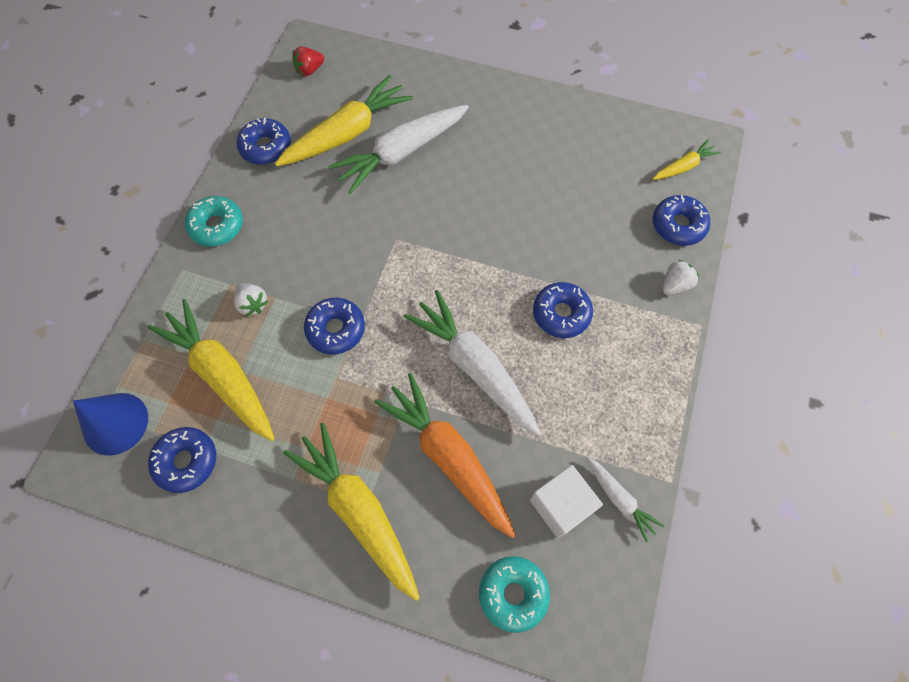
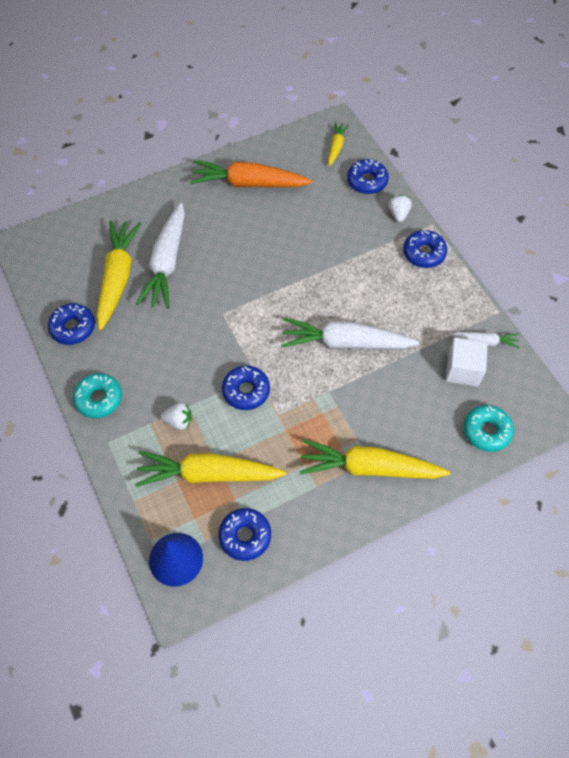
camera: 45 degrees left, 5 degrees down
red strawberry [292,46,324,76] -> none
orange carrot [374,373,516,538] -> orange carrot moved to [190,160,313,187]
blue donut [533,282,593,338] -> blue donut moved to [403,230,447,268]

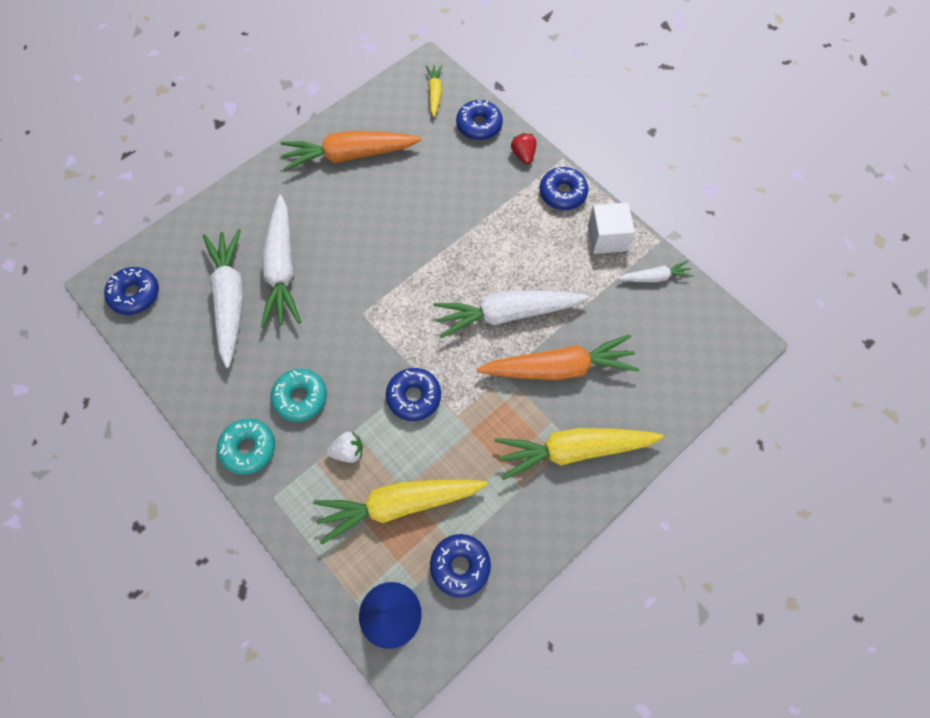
camera: 15 degrees left, 5 degrees up
blue donut [48,303,95,345] -> blue donut moved to [104,267,159,315]
yellow carrot [97,221,142,330] -> white carrot [203,229,243,368]
white strawberry [389,195,412,222] -> red strawberry [511,133,536,164]
white cube [445,338,488,387] -> white cube moved to [588,203,635,254]
turquoise donut [464,405,514,452] -> turquoise donut moved to [271,369,327,422]
none -> orange carrot [477,334,639,380]

